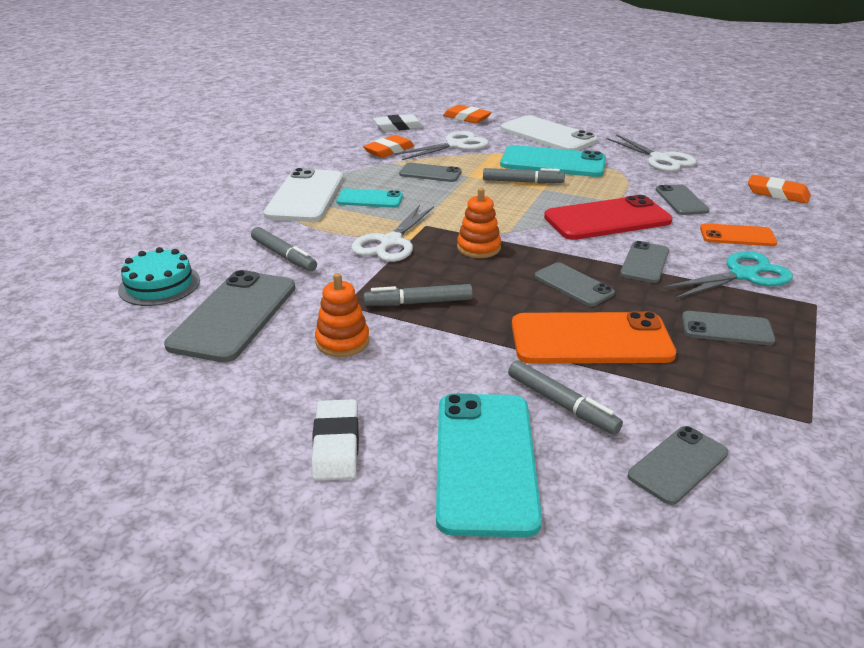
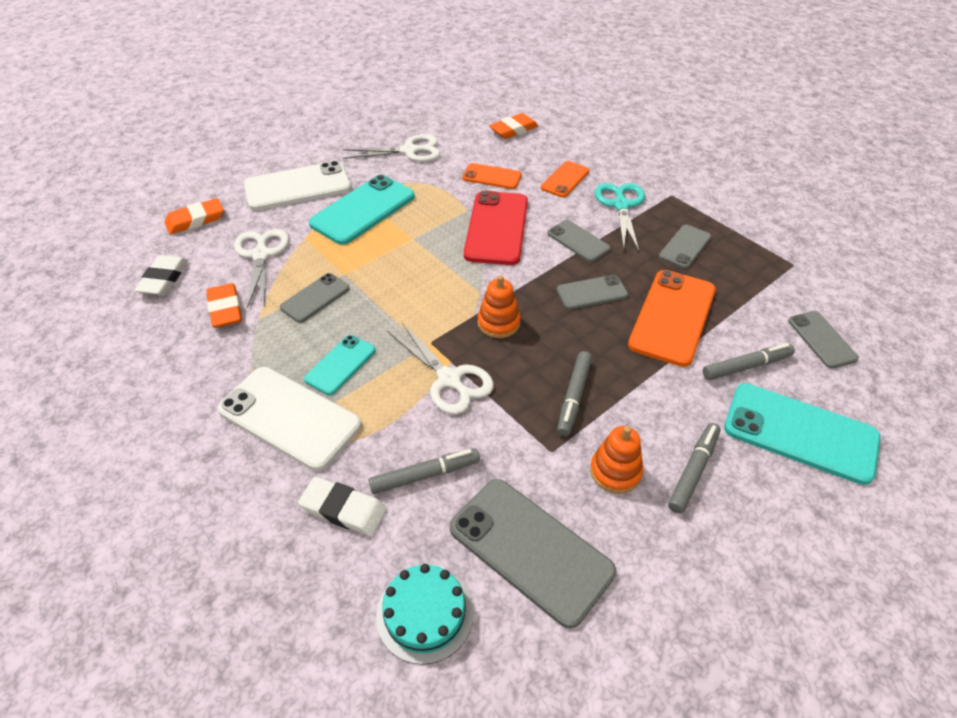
camera: 65 degrees left, 15 degrees up
white eraser [312,399,359,481] -> white eraser moved to [298,477,387,536]
grey marker [483,168,565,184] -> grey marker moved to [668,423,720,514]
grey phone [656,184,710,215] -> orange phone [462,163,522,189]

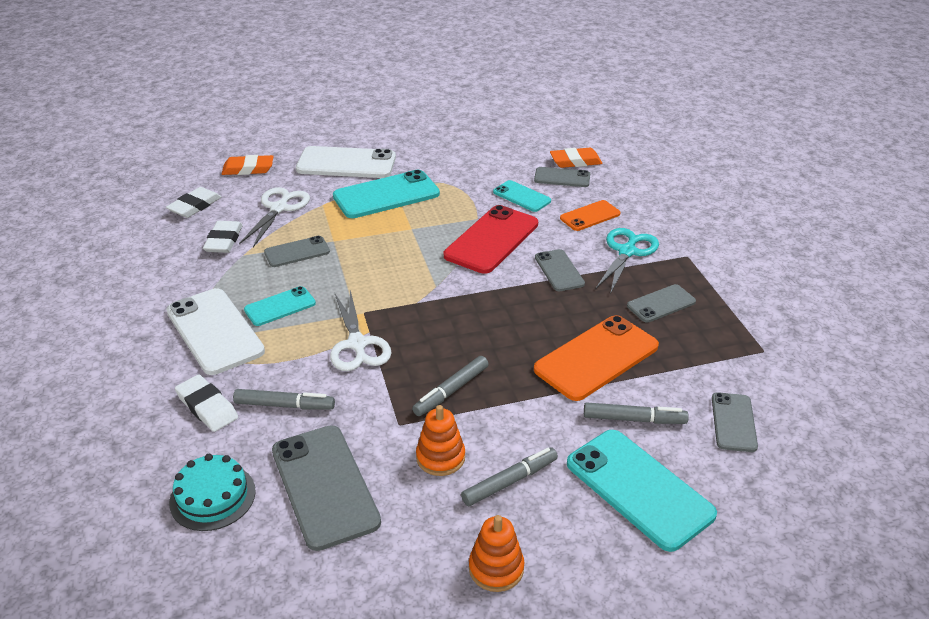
camera: 25 degrees right, 10 degrees down
orange eraser [206,283,242,328] -> white eraser [203,221,243,253]
white scissors [342,134,440,162] -> none
orange phone [462,163,522,189] -> turquoise phone [493,180,551,212]
orange stacking toy [478,275,521,338] -> orange stacking toy moved to [469,515,524,592]
grey phone [557,275,628,310] -> grey phone moved to [534,167,590,187]

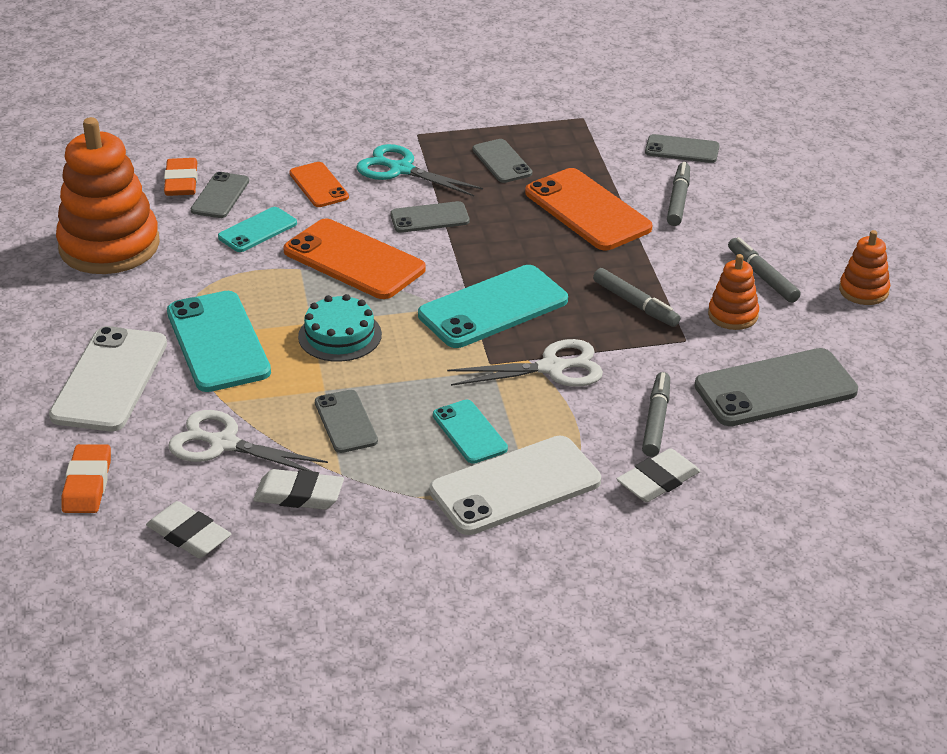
camera: 85 degrees left, 0 degrees up
turquoise cake [169,454,256,531] -> turquoise cake moved to [298,294,382,362]
red phone [444,205,538,274] -> orange phone [283,219,426,299]
turquoise phone [567,430,717,552] -> turquoise phone moved to [418,265,568,348]
none -> orange stacking toy [56,117,160,274]

